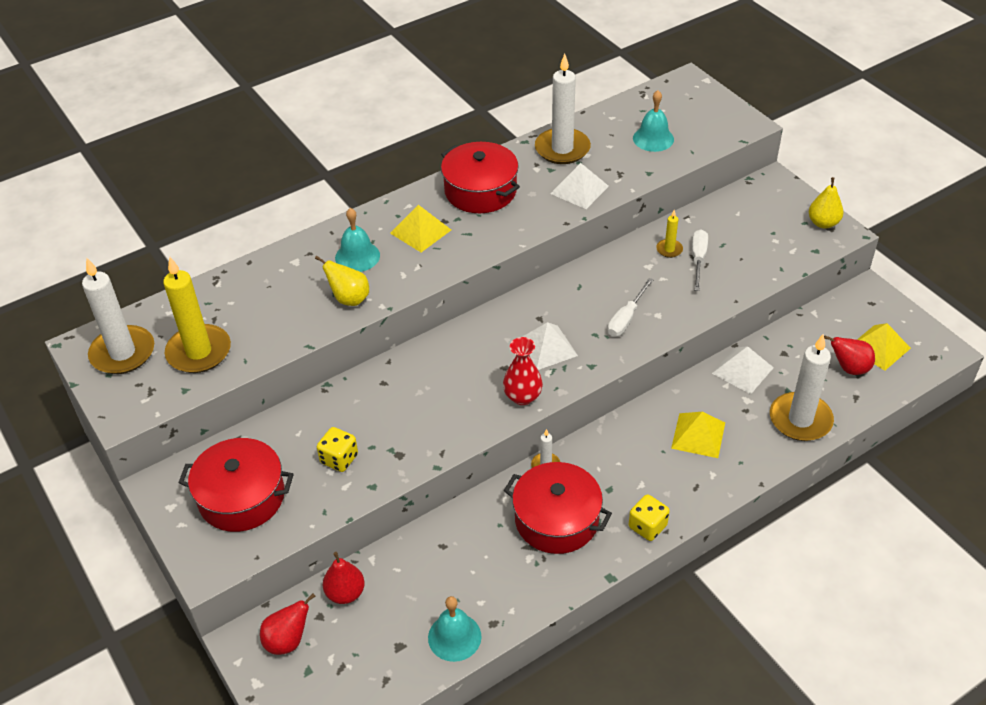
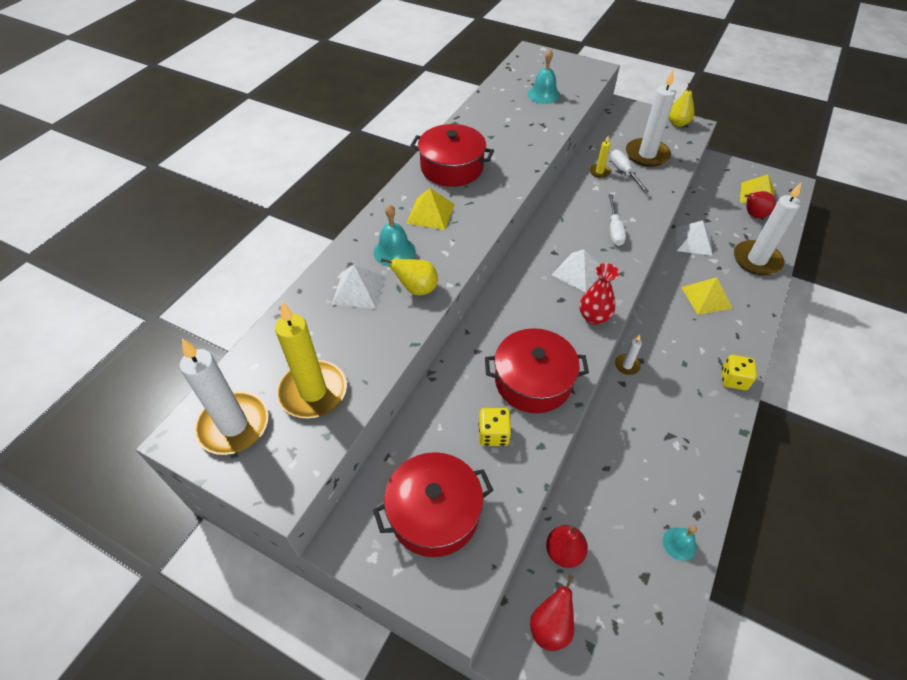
camera: 30 degrees left, 5 degrees up
turquoise bell [428,596,481,662] -> turquoise bell [663,525,697,561], size x0.66
red pot [504,462,612,554] -> red pot moved to [485,328,589,413]
white candle [535,54,591,164] -> white candle moved to [626,70,676,167]
white pyramid [550,163,609,209] -> white pyramid moved to [332,265,385,309]

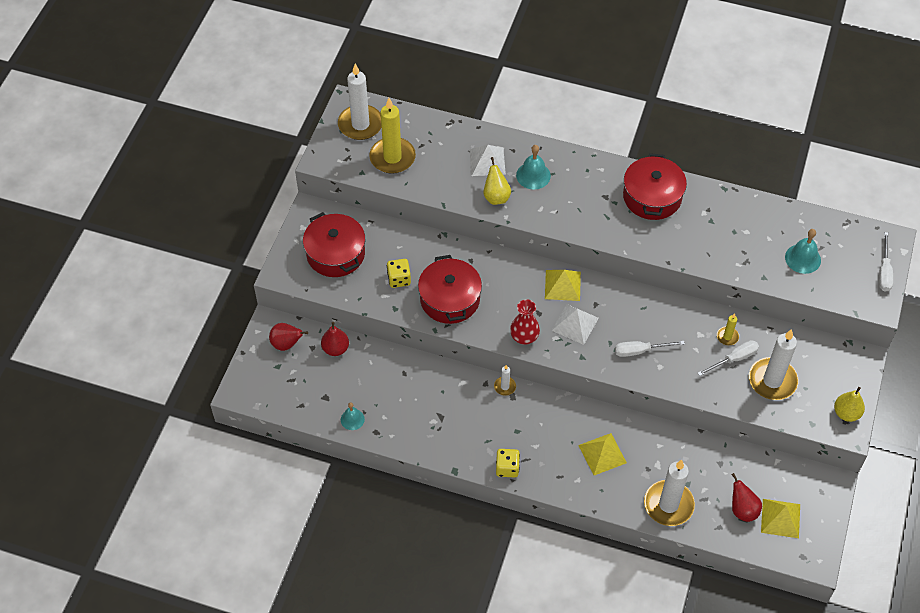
camera: 80 degrees right, 5 degrees up
yellow pyramid [406,188,455,230] -> yellow pyramid moved to [545,270,581,301]
white pyramid [675,220,713,256] -> none
none -> white screwdriver [879,232,893,292]

